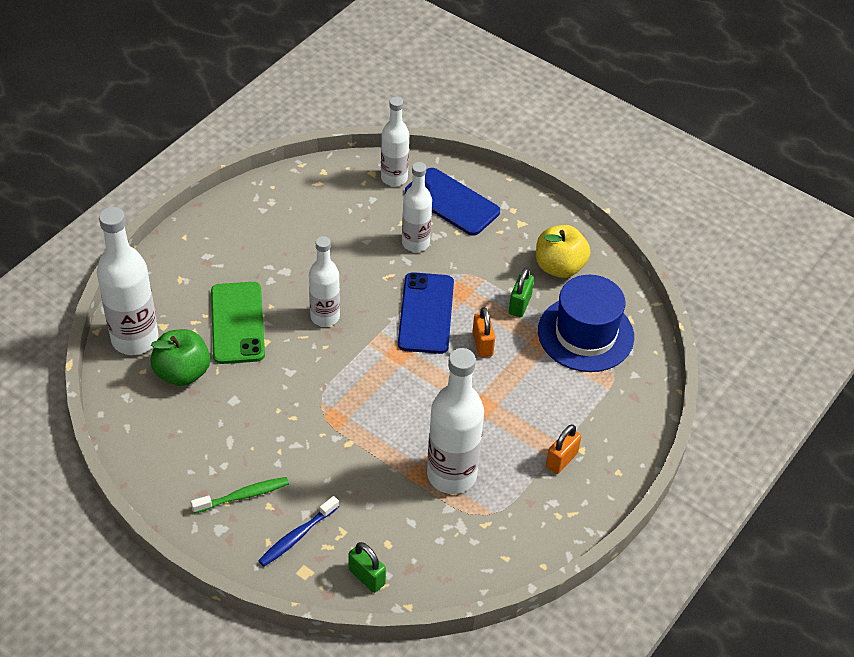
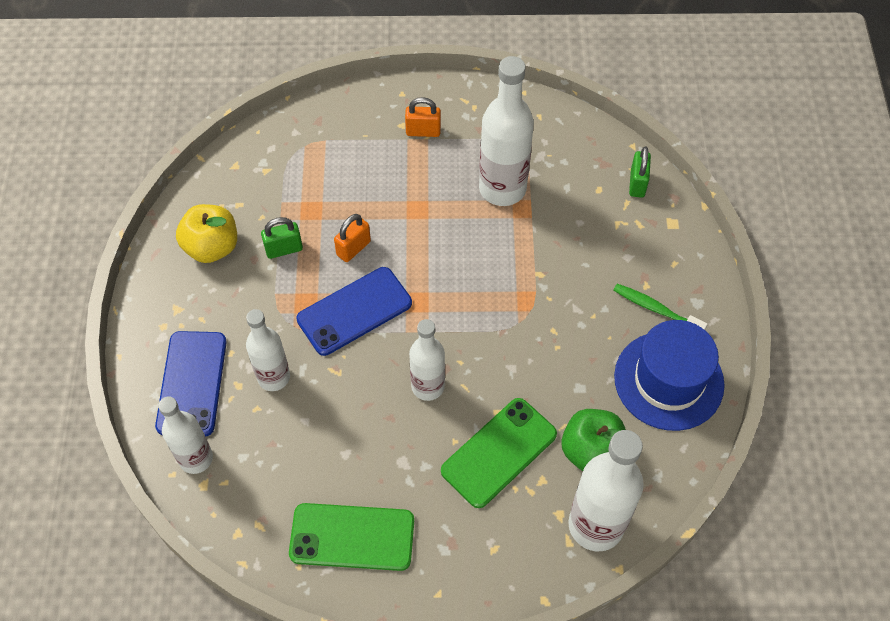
camera: 125 degrees left, 10 degrees up
blue toothbrush [258,496,339,567] -> none
blue hat [538,275,634,372] -> blue hat moved to [614,320,725,431]
none -> green phone [289,503,414,571]

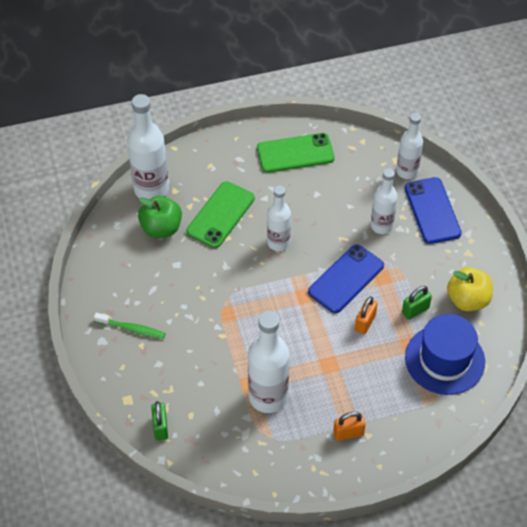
camera: 165 degrees right, 5 degrees down
blue hat [614,320,725,431] -> blue hat moved to [405,314,485,395]

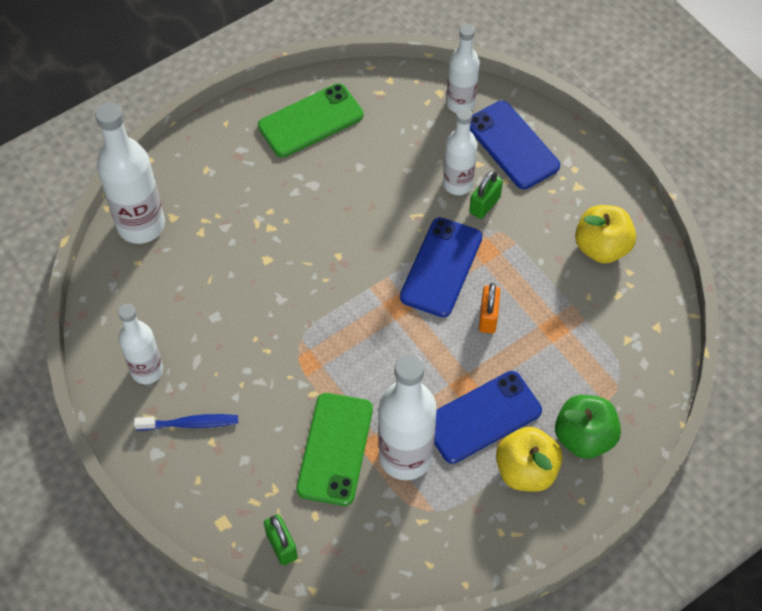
camera: 20 degrees left, 5 degrees up
green toothbrush [94,313,166,339] -> blue toothbrush [134,414,238,431]
green apple [138,196,182,238] -> green apple moved to [555,395,621,459]
green phone [186,181,255,248] -> green phone moved to [296,393,373,506]
white bottle [267,185,291,251] -> white bottle moved to [118,304,163,384]
orange padlock [333,412,365,441] -> yellow apple [496,427,563,492]
green padlock [402,286,432,320] -> green padlock moved to [469,170,503,219]
blue hat [405,314,485,395] -> none
none -> blue phone [434,371,542,464]

